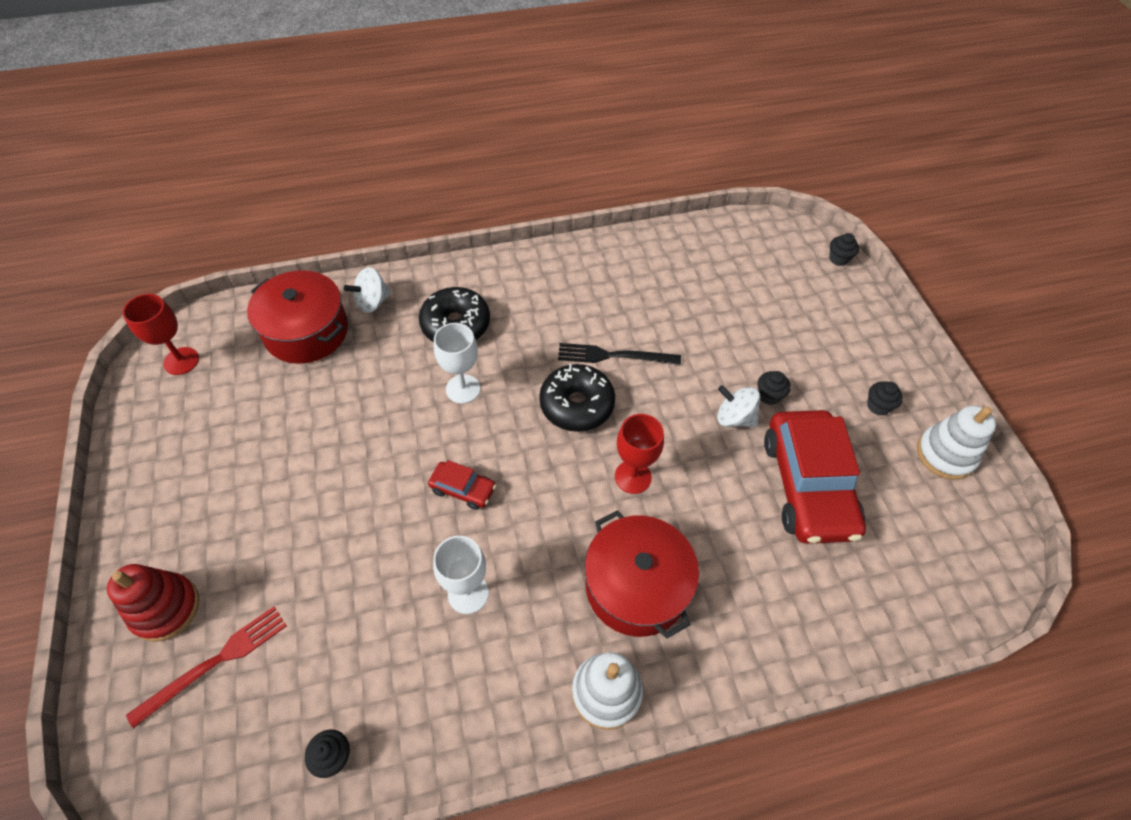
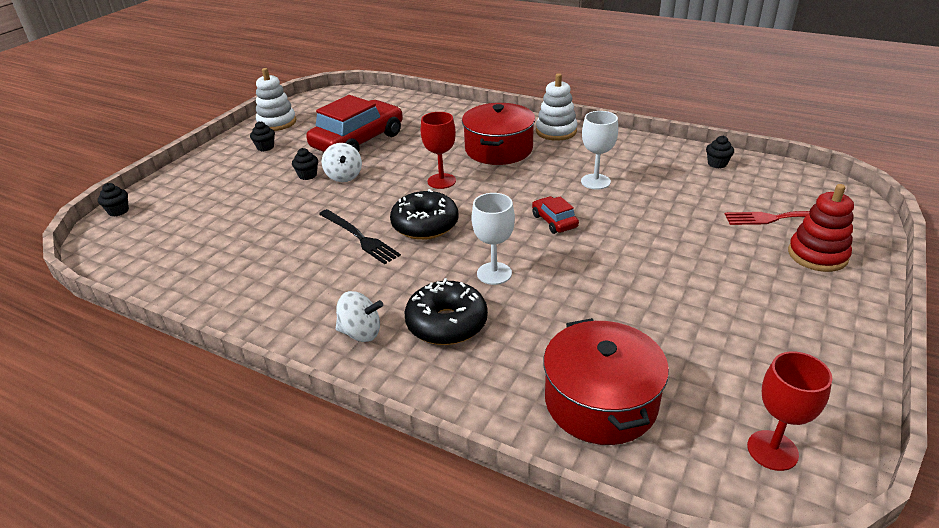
camera: 135 degrees left, 20 degrees down
white spinning top [344,267,392,313] -> white spinning top moved to [336,291,383,342]

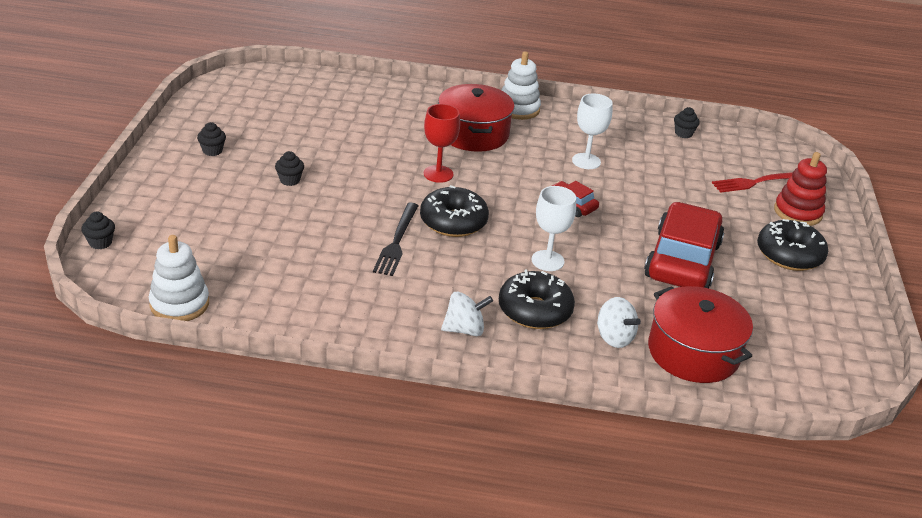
camera: 25 degrees left, 0 degrees up
white stacking toy [256,68,296,131] -> white stacking toy moved to [149,235,209,321]
red car [306,95,403,152] -> red car moved to [644,202,724,289]
black fork [319,209,401,264] -> black fork turned 75 degrees clockwise [373,203,419,276]
white spinning top [322,143,362,182] -> white spinning top moved to [597,297,641,348]
red goblet [747,352,833,471] -> none
none -> black donut [757,219,828,271]

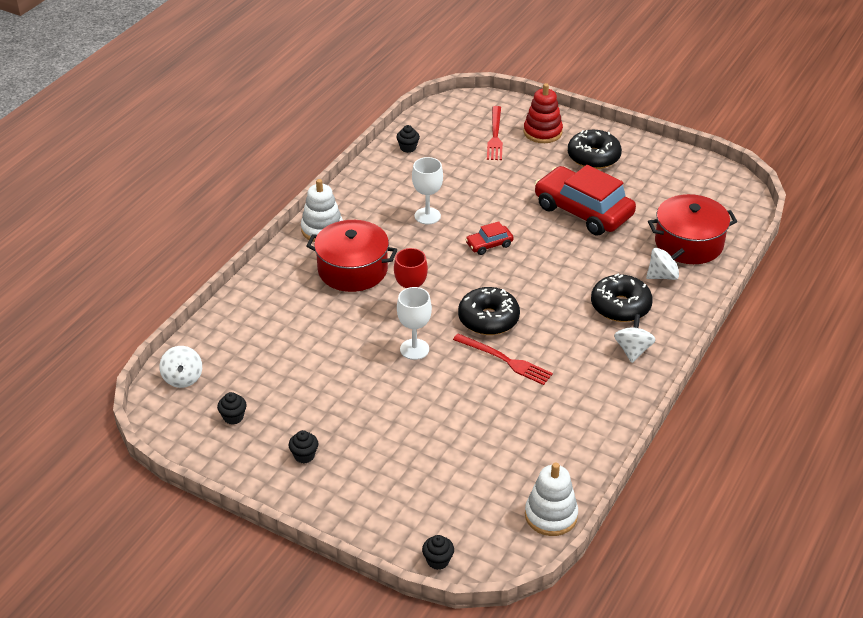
camera: 65 degrees left, 5 degrees up
black cupcake [275,151,304,186] -> black cupcake moved to [217,392,247,425]
black fork [373,203,419,276] -> red fork [453,333,553,385]
white goblet [531,186,576,271] -> white goblet moved to [397,287,432,360]
none -> white spinning top [159,346,202,388]

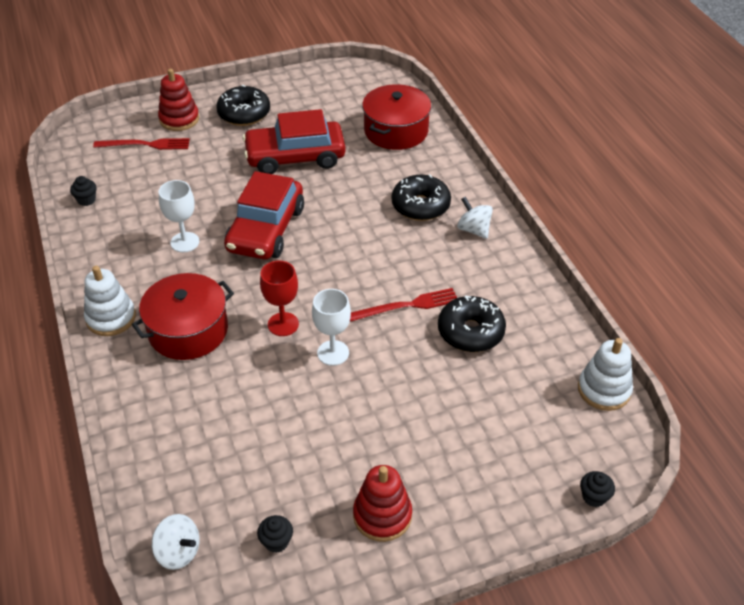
camera: 50 degrees left, 5 degrees up
black cupcake [289,430,318,464] -> red stacking toy [353,465,412,542]
black donut [458,287,520,335] -> black donut moved to [438,296,506,352]
red car [465,221,514,255] -> red car [224,171,304,259], size x2.21
red fork [487,106,503,160] -> red fork turned 45 degrees counterclockwise [93,138,190,150]
white spinning top [646,248,685,280] -> none

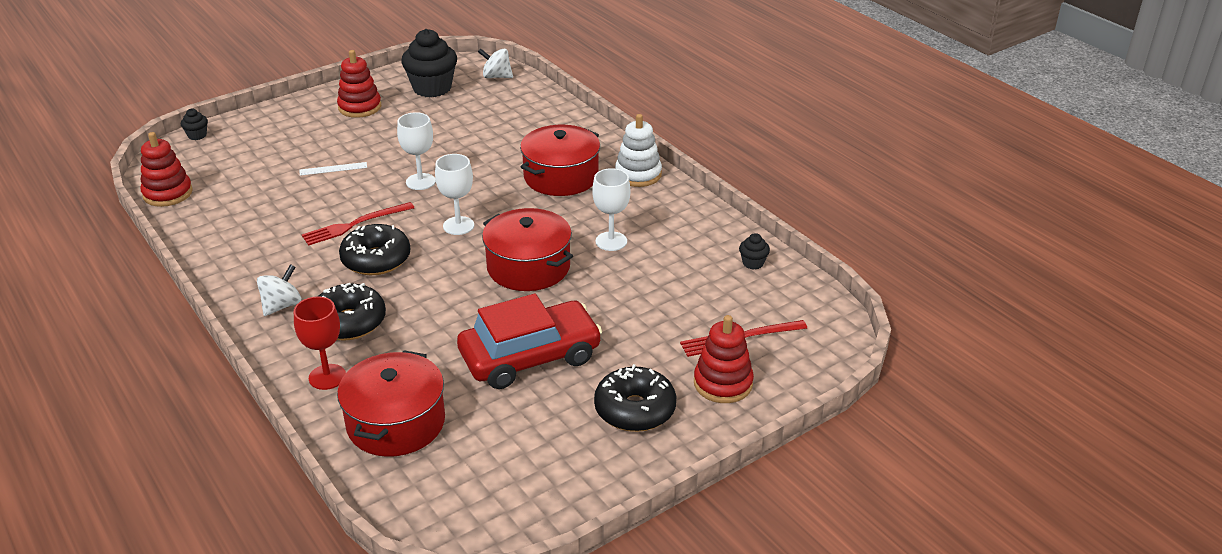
camera: 165 degrees right, 10 degrees down
red car [224,171,304,259] -> red pot [482,208,573,291]
black cupcake [257,515,293,553] -> black cupcake [401,29,457,97], size x2.24
red goblet [260,261,299,336] -> red goblet moved to [294,296,346,390]
black donut [438,296,506,352] -> black donut moved to [339,224,410,275]
white spinning top [457,197,493,239] -> white spinning top turned 90 degrees counterclockwise [257,264,301,316]
white stacking toy [578,338,633,411] -> red stacking toy [141,132,193,207]
none -> white ruler [300,162,367,176]
none -> white goblet [435,154,474,235]

